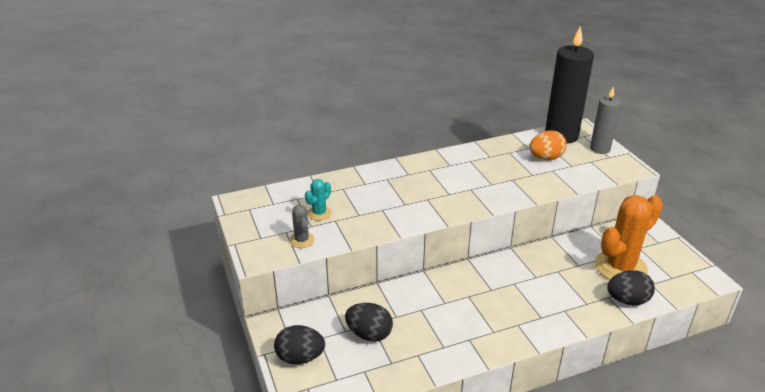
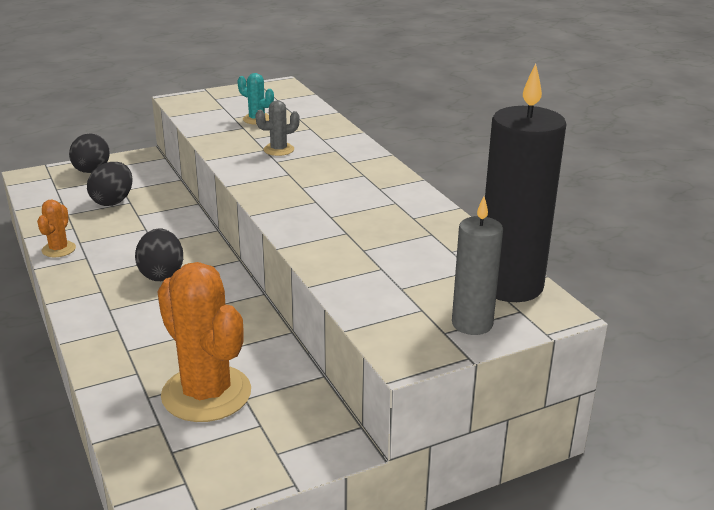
camera: 85 degrees right, 5 degrees down
grey cactus [289,205,315,248] -> grey cactus moved to [255,100,300,156]
orange egg [530,130,567,160] -> none
black egg [607,270,655,305] -> black egg moved to [135,228,183,281]
none -> orange cactus [37,199,76,257]

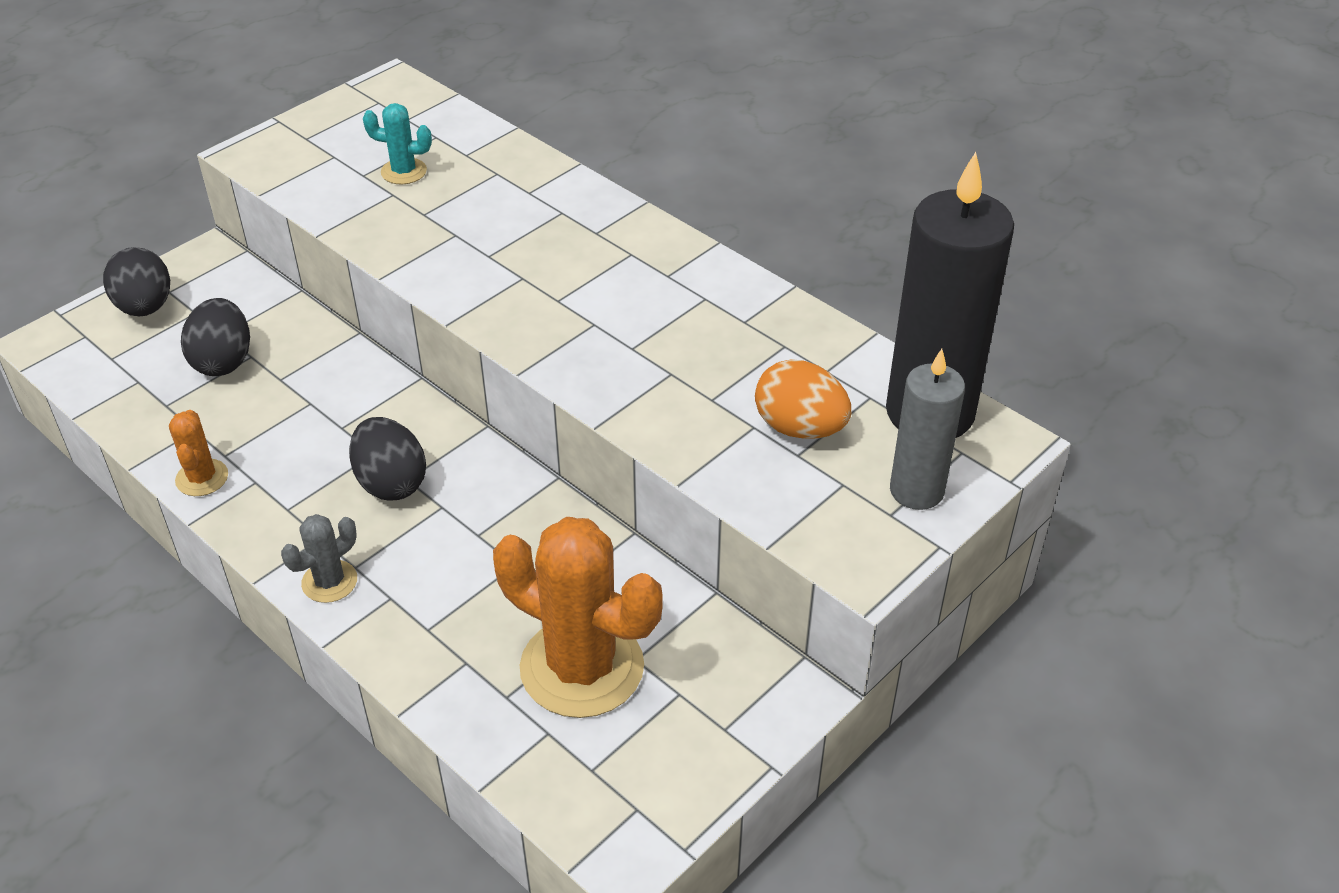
camera: 20 degrees left, 15 degrees up
grey cactus [255,100,300,156] -> grey cactus moved to [281,514,357,603]
none -> orange egg [755,359,851,439]

